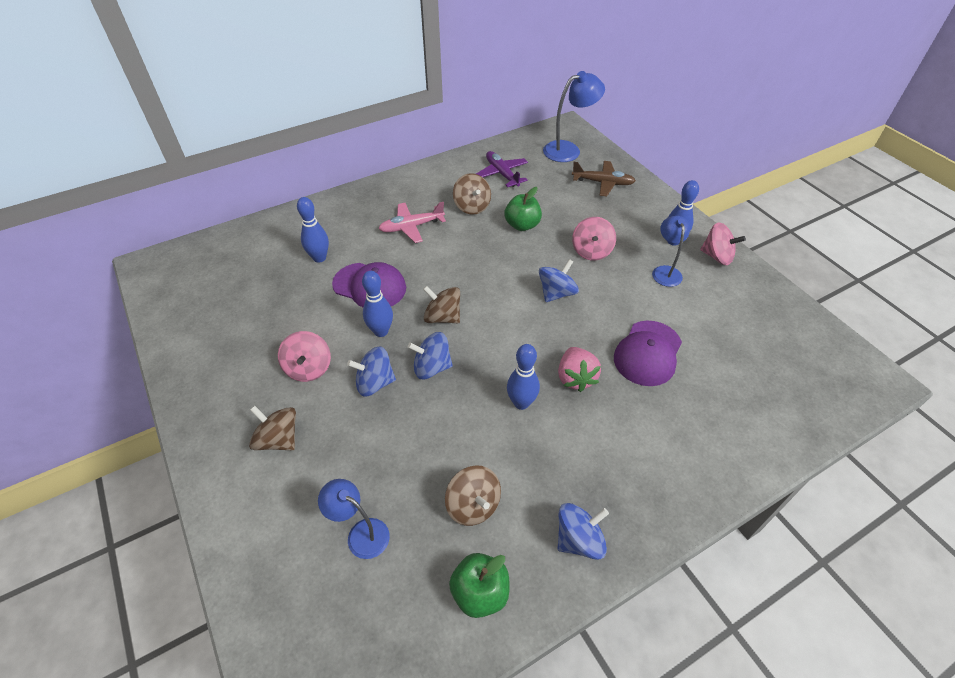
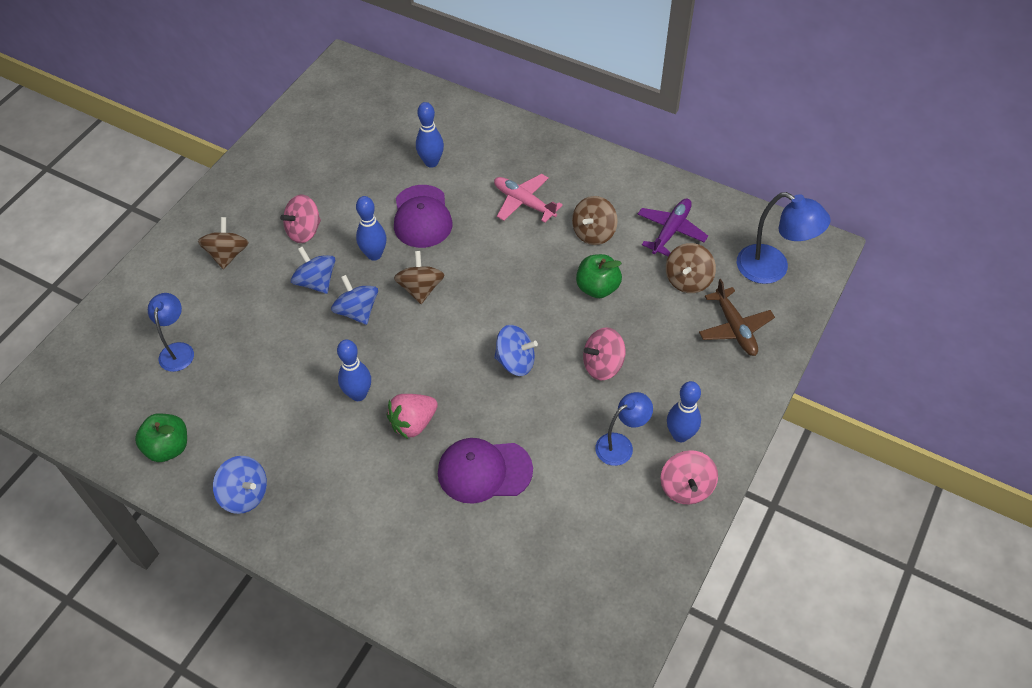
camera: 60 degrees right, 5 degrees up
brown spinning top [445,465,501,526] -> brown spinning top moved to [666,243,716,293]

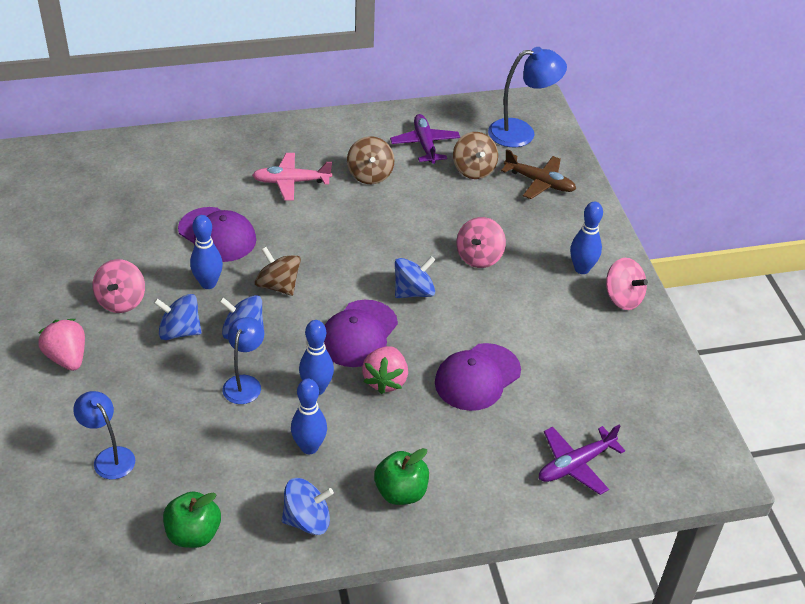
camera: 45 degrees left, 10 degrees down
brown spinning top [198,217,249,269] -> pink strawberry [38,319,85,371]
blue bowling pin [416,102,444,168] -> blue bowling pin moved to [291,378,327,454]
green apple [576,254,622,298] -> green apple moved to [374,448,429,505]
blue lamp [595,392,653,466] -> blue lamp moved to [223,317,264,404]
none -> purple cap [324,300,398,367]
none -> purple plane [539,425,625,495]

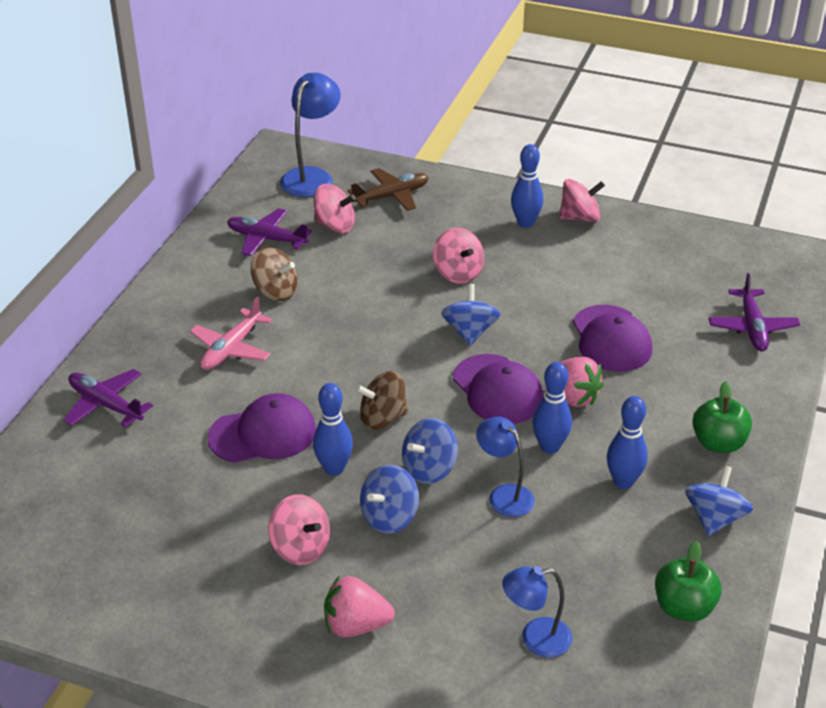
camera: 55 degrees left, 5 degrees down
brown spinning top [453,132,498,179] -> pink spinning top [314,184,356,233]
none -> purple plane [63,369,153,427]

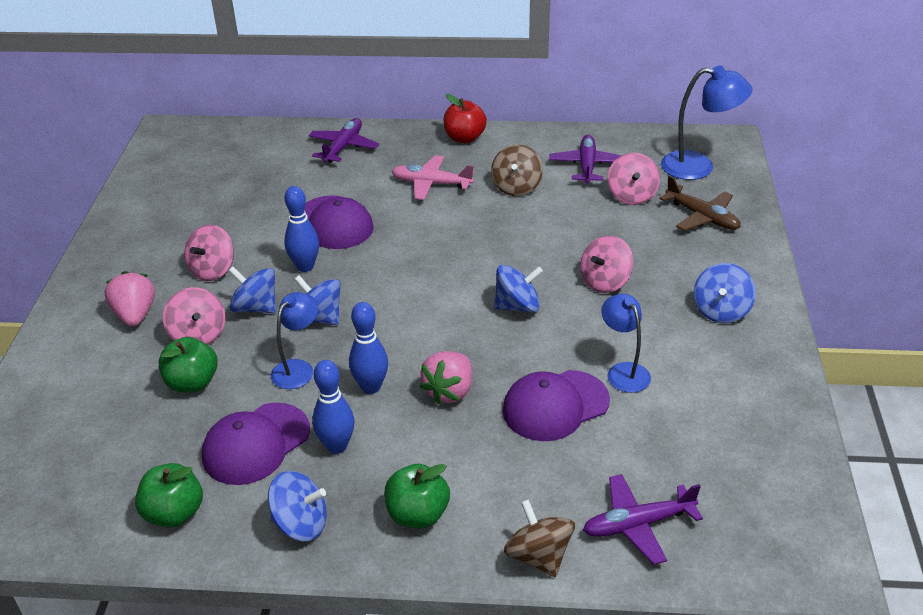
camera: 75 degrees right, 0 degrees up
brown spinning top [355,371,408,430] -> brown spinning top moved to [504,500,575,577]
purple cap [453,354,543,424] -> purple cap moved to [202,403,310,485]
blue lamp [502,566,572,658] -> blue lamp moved to [601,294,651,393]
blue bowling pin [511,144,543,228] -> blue spinning top [694,263,756,323]
pink spinning top [559,179,605,222] -> pink spinning top moved to [163,287,225,345]
none -> green apple [159,337,218,393]
none -> red apple [443,94,487,143]

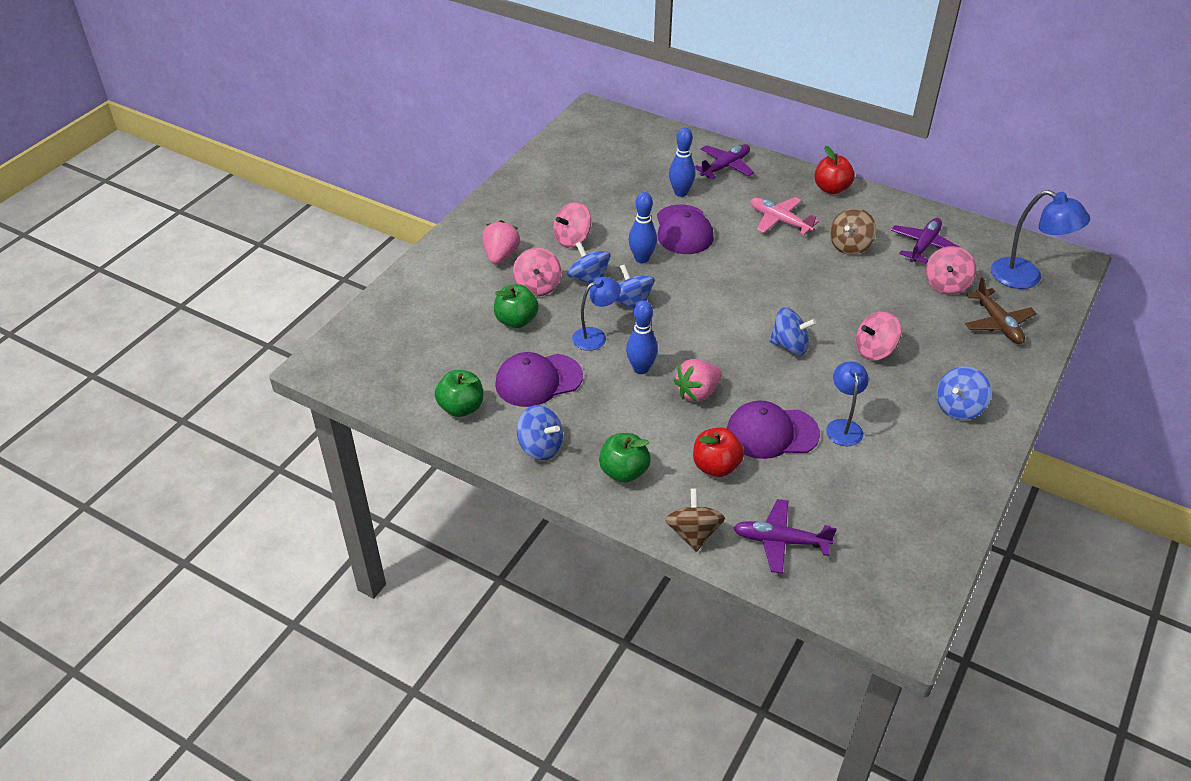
camera: 25 degrees right, 5 degrees up
blue bowling pin [312,360,354,454] -> blue bowling pin moved to [669,127,696,197]
none -> red apple [693,428,744,477]

